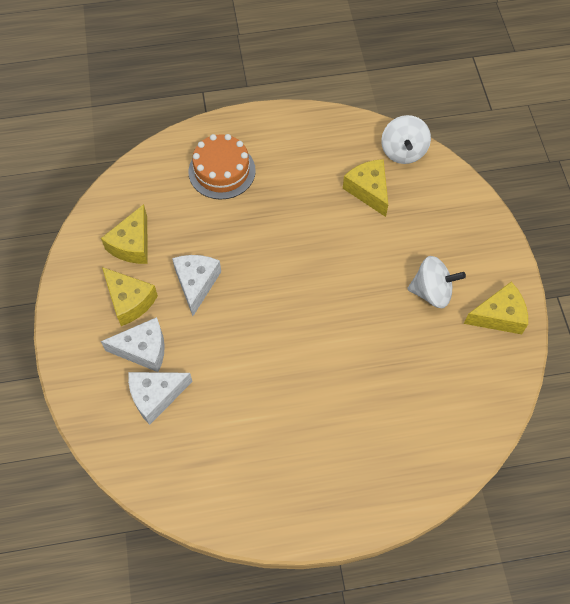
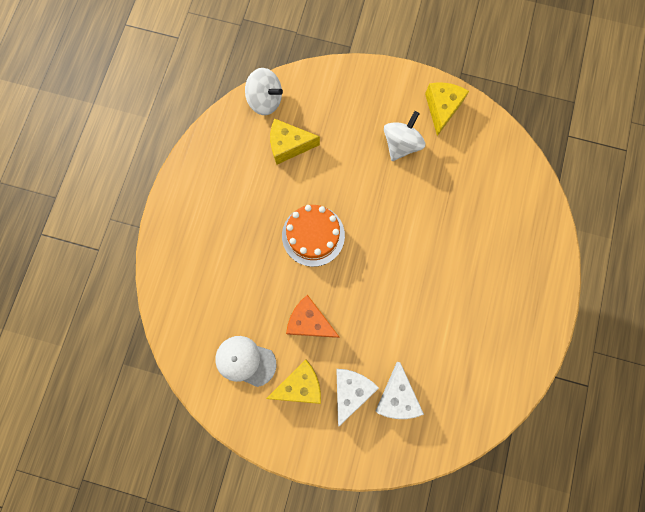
camera: 65 degrees left, 15 degrees up
yellow cheese [101,204,148,264] -> white cap [215,336,277,387]
white cheese [172,255,221,316] -> orange cheese [286,295,340,338]
orange cake [189,134,256,200] -> orange cake moved to [282,205,345,267]

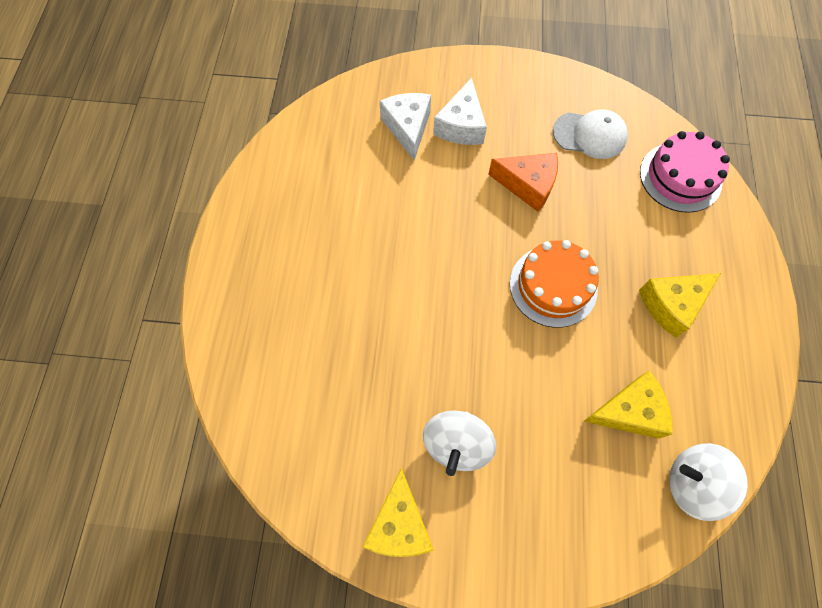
camera: 170 degrees right, 10 degrees down
yellow cheese [266,359,321,404] -> yellow cheese moved to [639,273,721,338]
none -> pink cake [640,131,730,213]

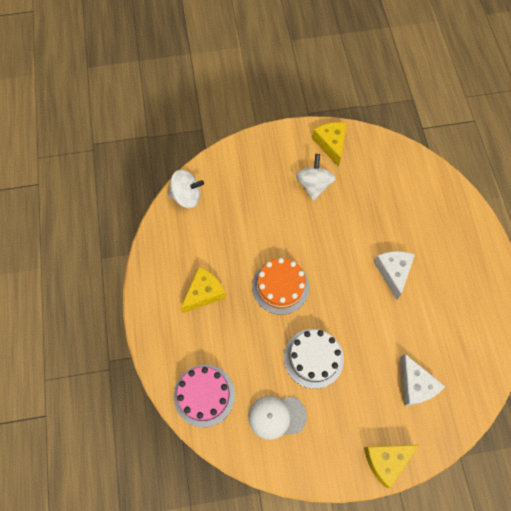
camera: 165 degrees right, 0 degrees up
white cheese [433,78,487,145] -> white cheese moved to [374,251,415,300]
orange cheese [488,153,558,212] -> white cake [284,329,344,389]
yellow cheese [583,371,673,439] -> yellow cheese moved to [364,445,419,488]

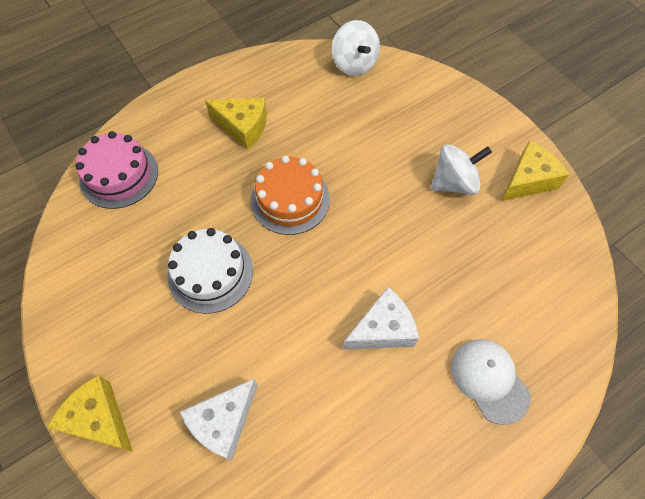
camera: 65 degrees right, 5 degrees down
white cap [248,396,307,440] -> white cap moved to [451,339,531,425]

